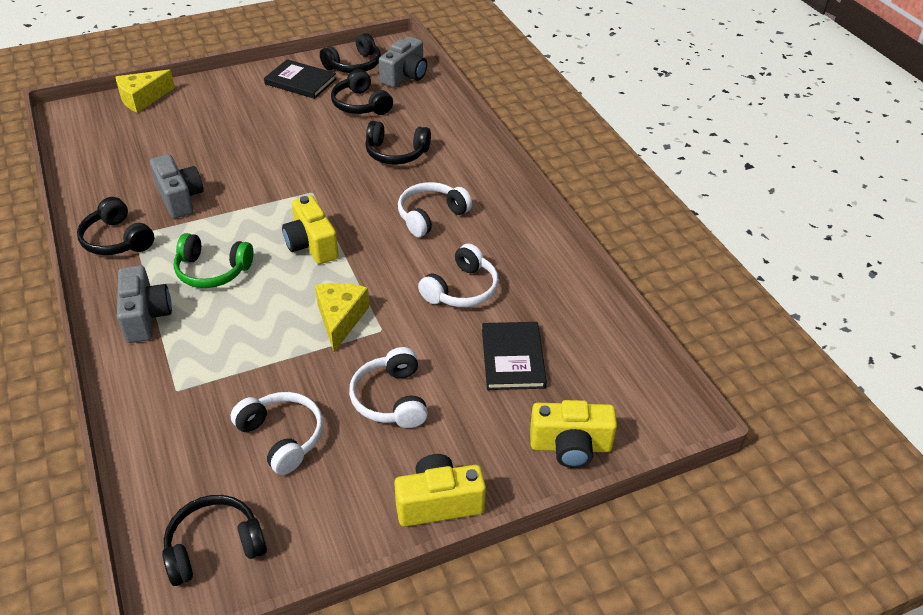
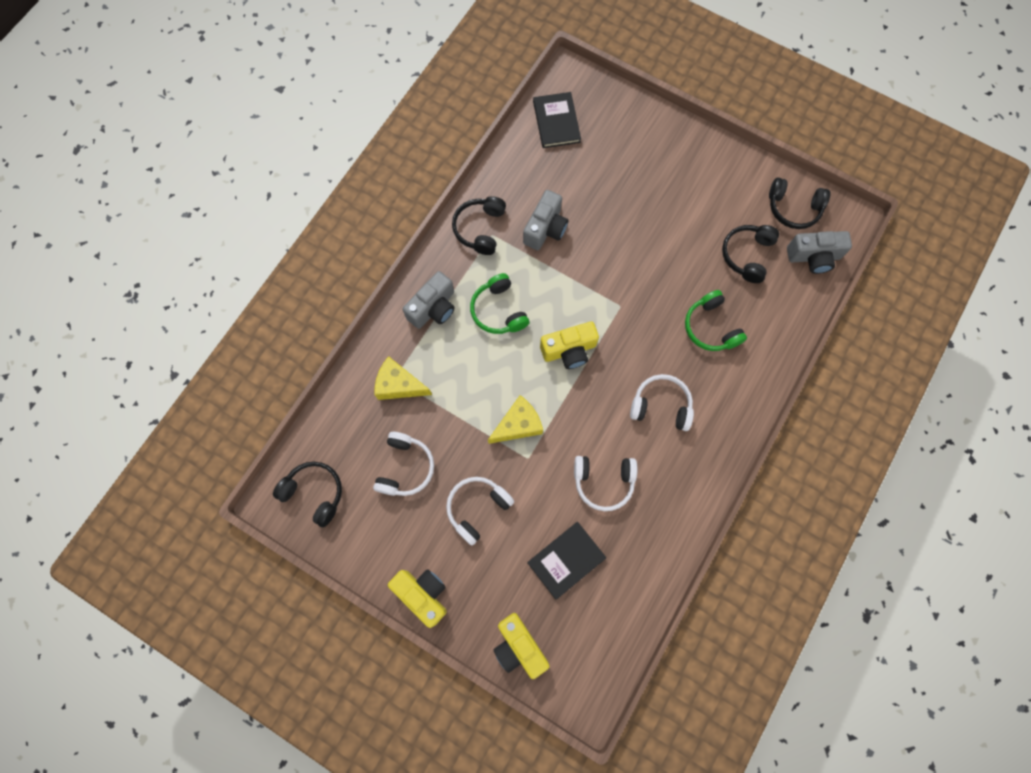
camera: 55 degrees right, 30 degrees up
yellow cheese [116,70,175,113] -> yellow cheese moved to [374,356,432,400]
black book [264,59,336,99] -> black book moved to [533,92,581,148]
yellow camera [282,195,339,264] -> yellow camera turned 135 degrees counterclockwise [540,321,599,369]
black headphones [365,121,431,165] -> green headphones [685,290,747,351]

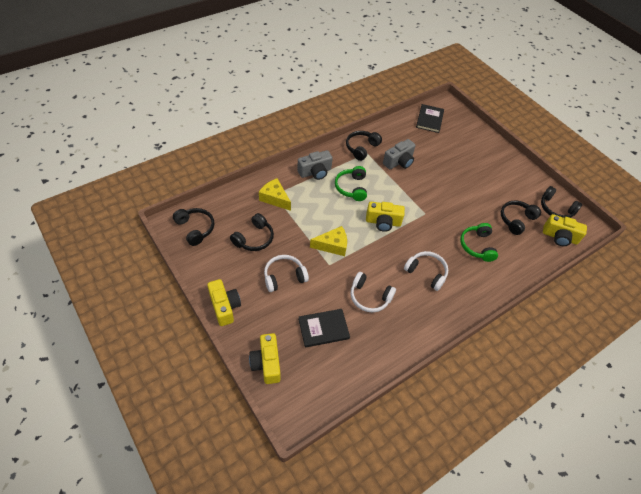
camera: 20 degrees right, 20 degrees down
white headphones [373,432,434,496] -> black headphones [230,213,274,251]
grey camera [787,231,852,274] -> yellow camera [543,214,587,246]

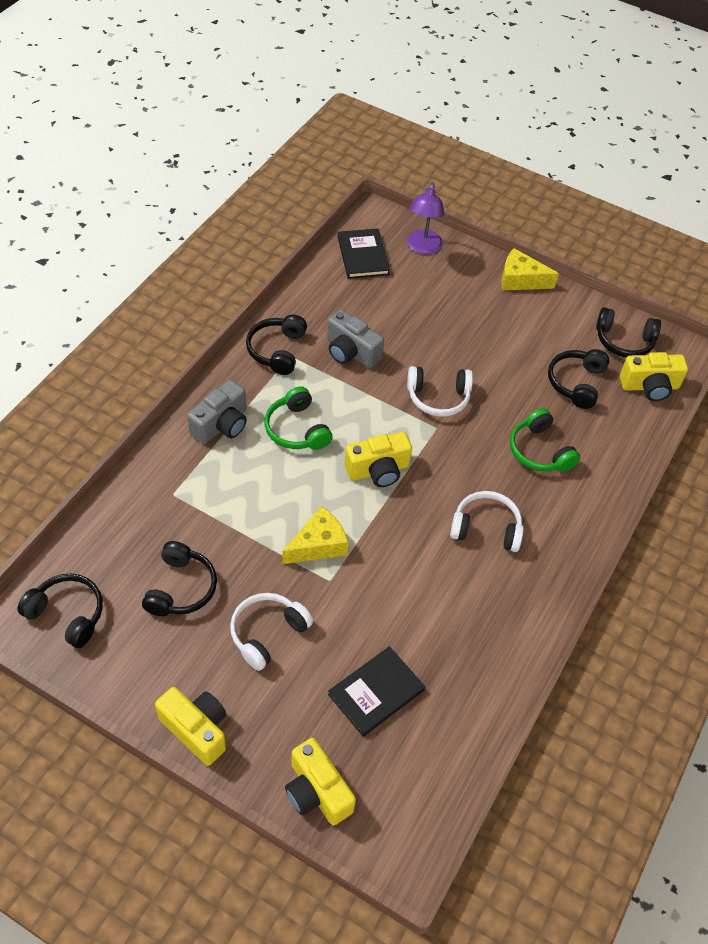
camera: 25 degrees left, 0 degrees up
yellow cheese [259,178,291,211] -> yellow cheese moved to [501,248,559,291]
white headphones [351,272,396,313] -> white headphones moved to [407,366,473,417]
grey camera [383,139,416,169] -> grey camera turned 105 degrees clockwise [327,309,384,369]
none -> purple lamp [407,182,444,255]

